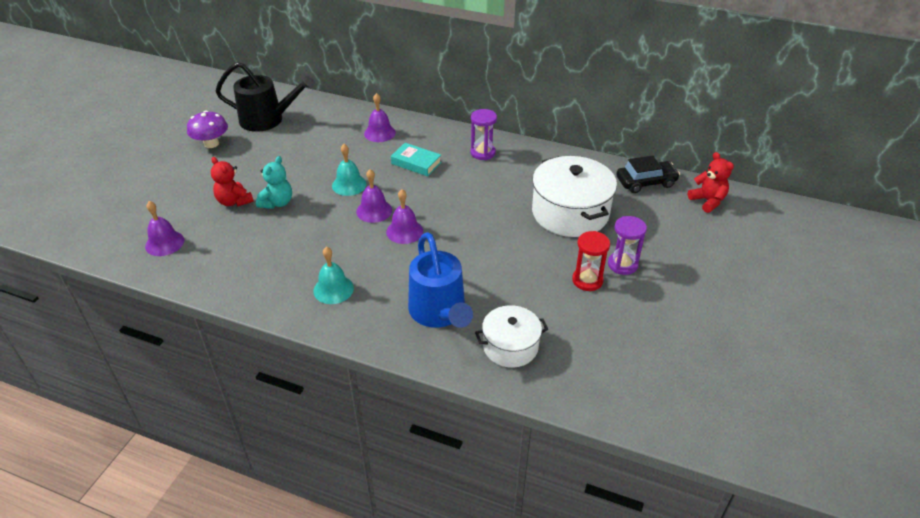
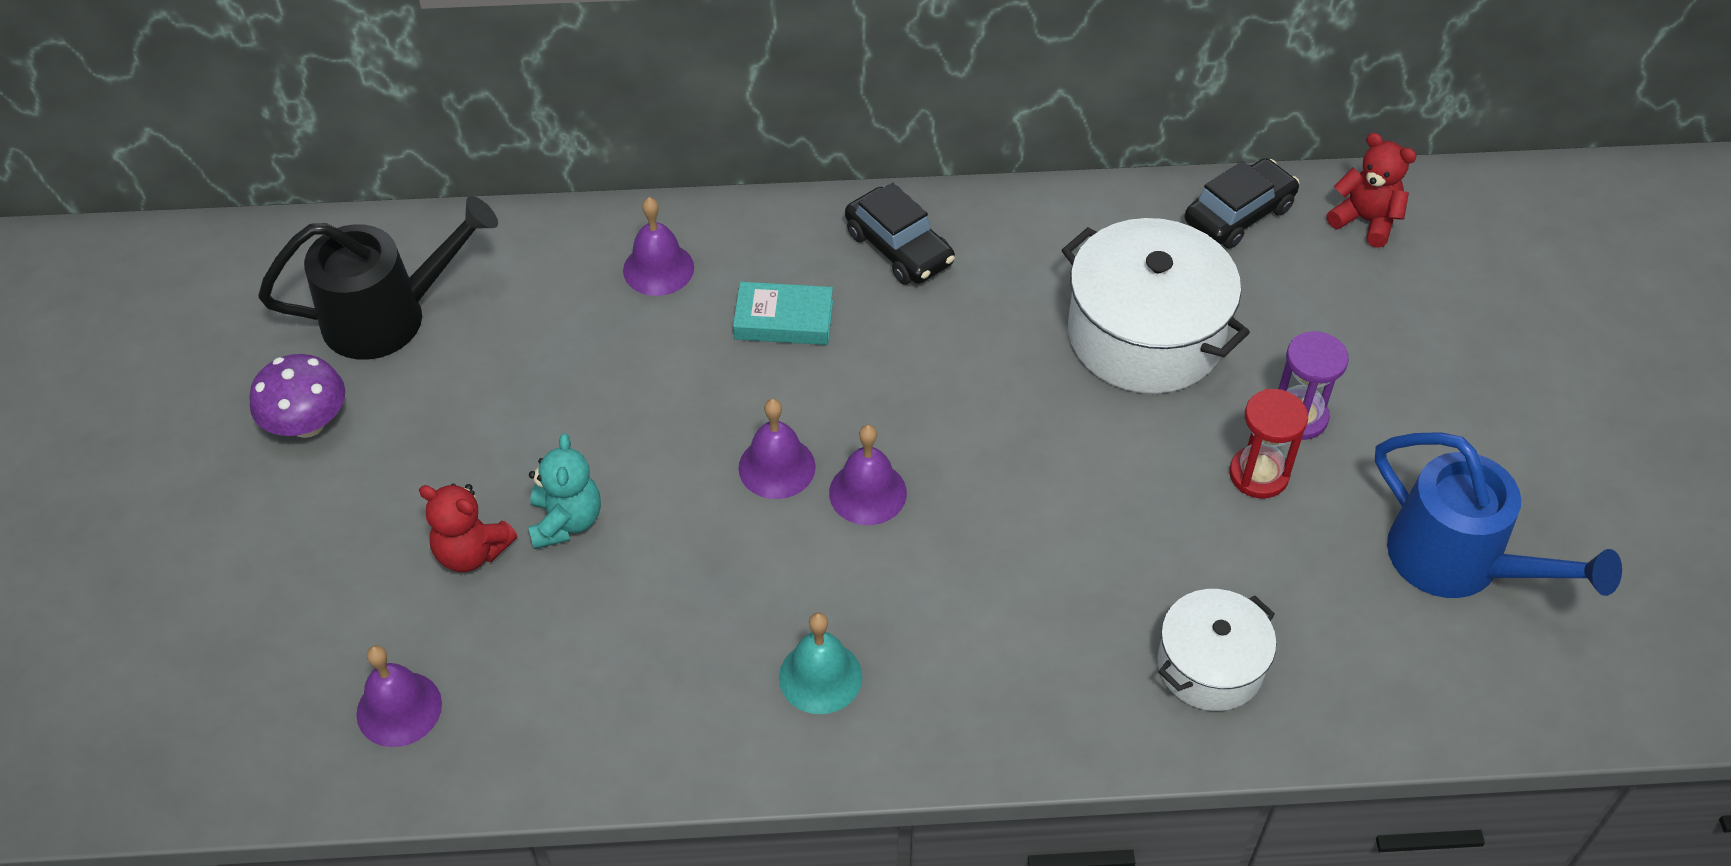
camera: 25 degrees left, 10 degrees up
turquoise bell [332,144,367,196] -> none
blue watering can [408,232,473,328] -> blue watering can moved to [1375,432,1622,598]
purple hourglass [470,109,497,160] -> black car [845,183,955,285]

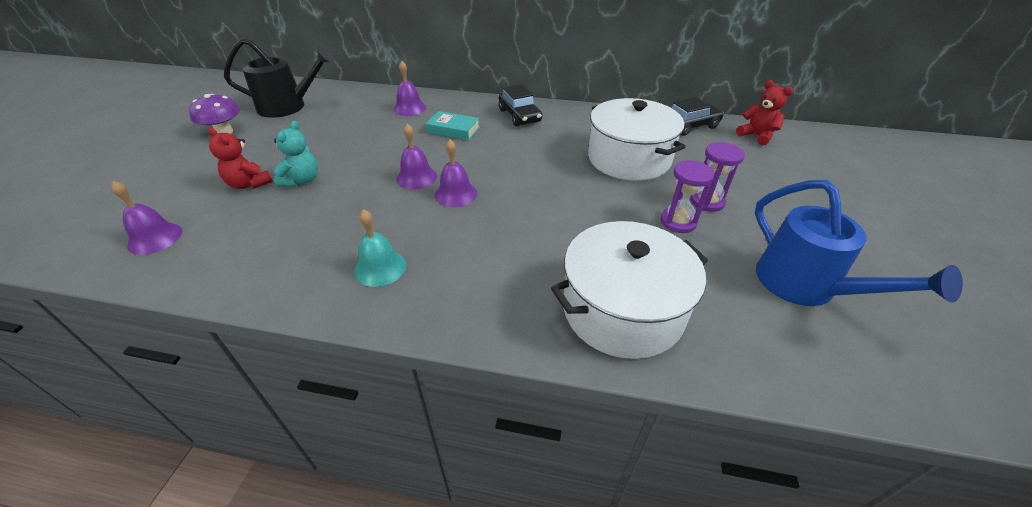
camera: 15 degrees right, 10 degrees down
white pot [1157,589,1276,711] -> white pot [551,221,708,359], size x1.67
red hourglass [1229,389,1308,499] -> purple hourglass [660,160,715,233]

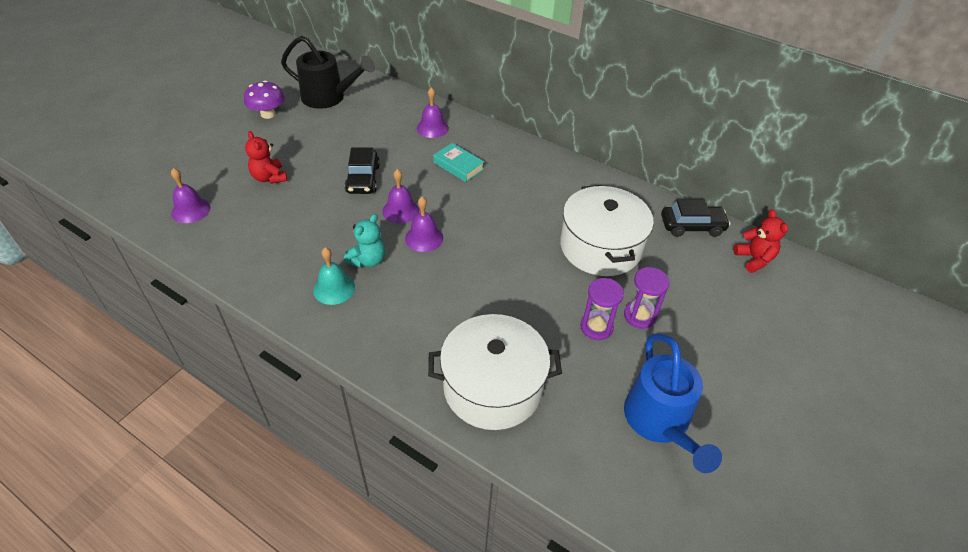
camera: 20 degrees right, 5 degrees up
turquoise teddy bear [274,121,318,187] -> turquoise teddy bear moved to [344,214,385,268]
black car [499,84,542,126] -> black car moved to [344,147,380,194]

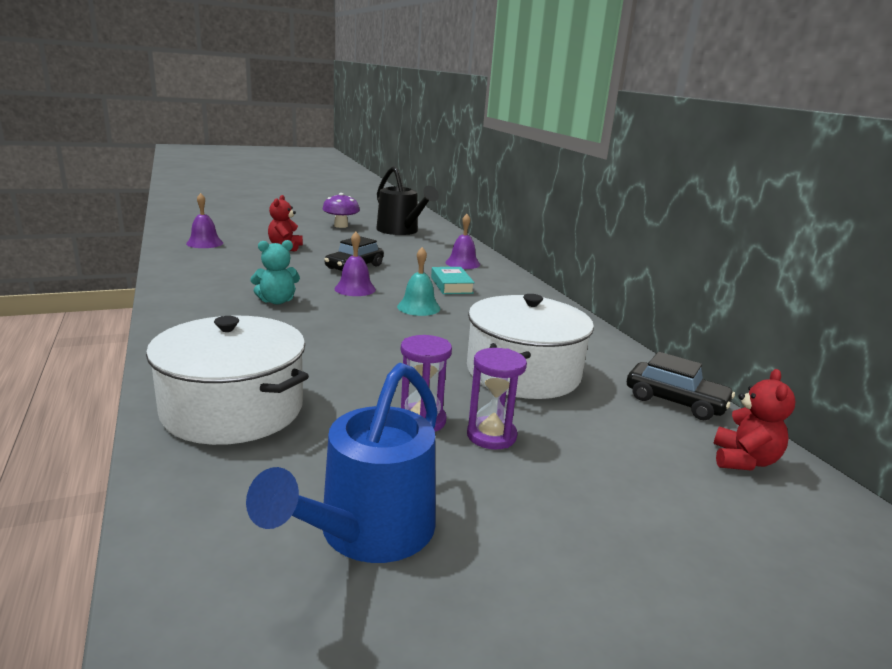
camera: 35 degrees right, 25 degrees down
turquoise bell [313,247,355,305] -> turquoise bell moved to [397,247,440,316]
purple bell [405,197,443,252] -> none

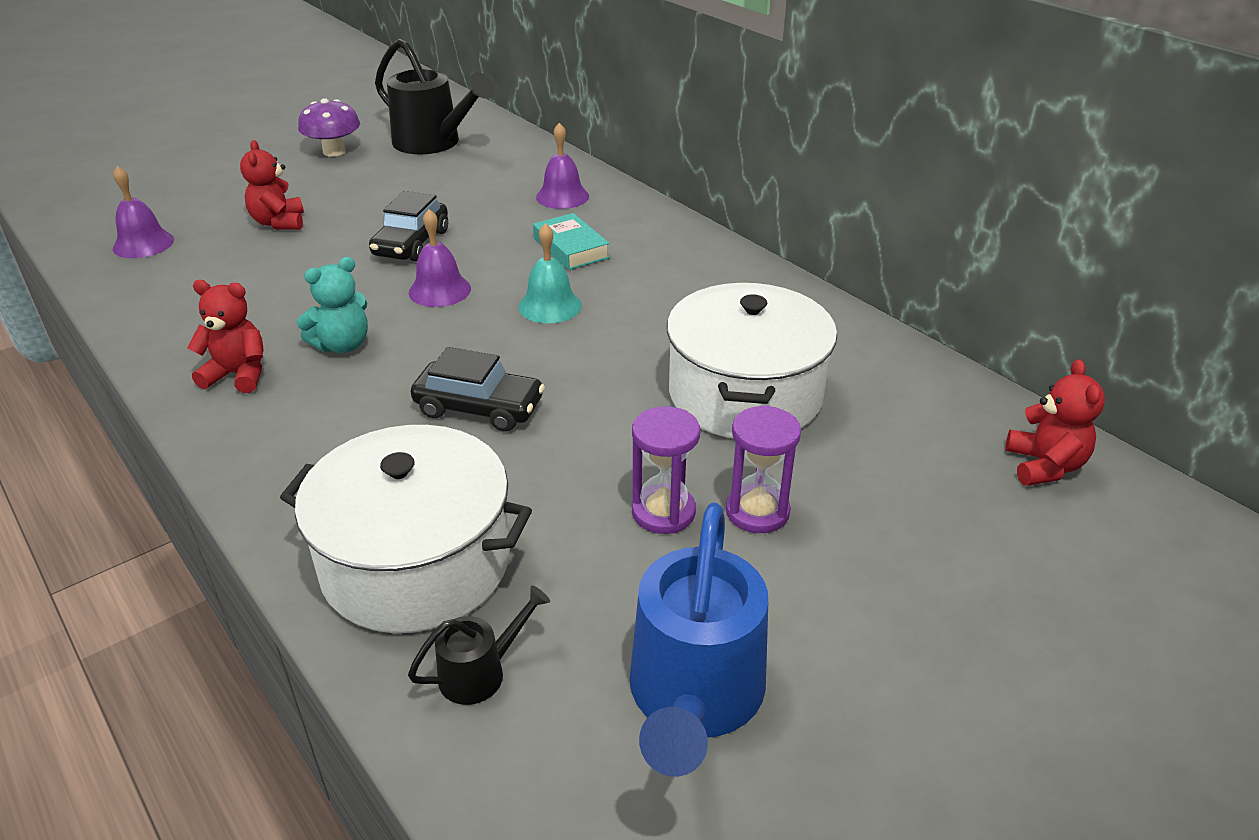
camera: 15 degrees left, 15 degrees up
black car [627,352,735,420] -> black car moved to [411,347,545,432]
none -> red teddy bear [187,280,263,393]
none -> black watering can [408,585,550,705]

